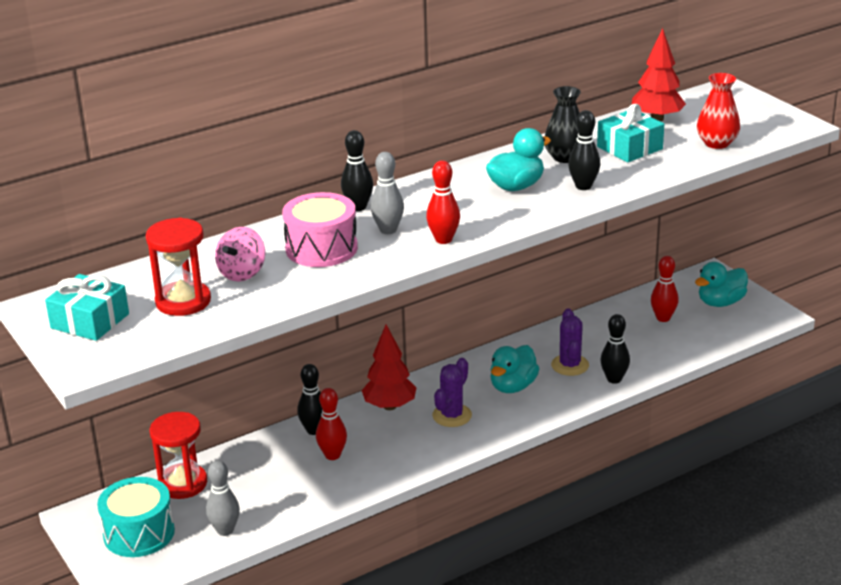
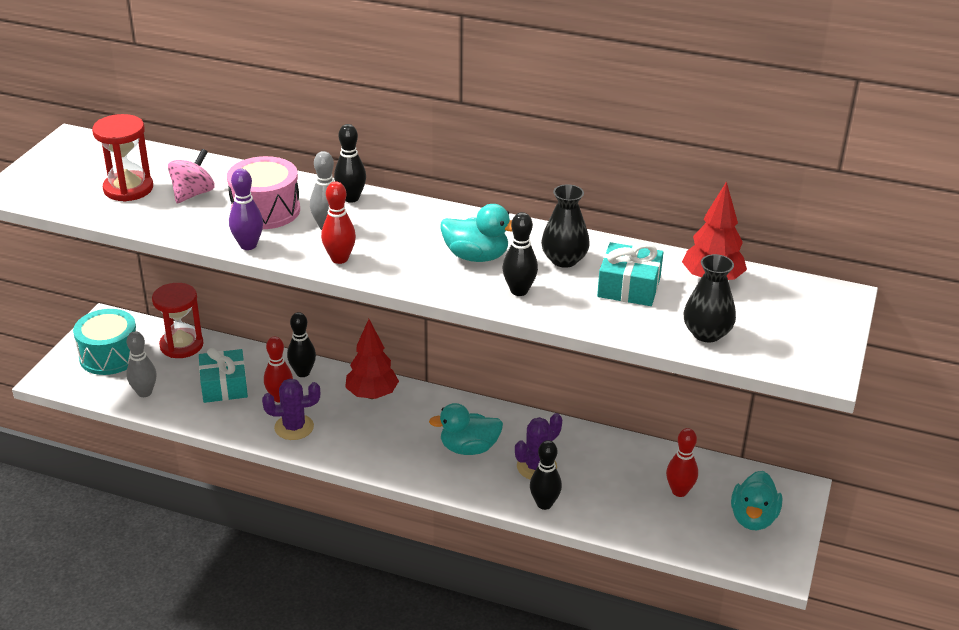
camera: 50 degrees right, 5 degrees up
turquoise gift [45,274,129,341] -> turquoise gift moved to [199,348,248,403]
pink spinning top [215,227,265,281] -> pink spinning top turned 135 degrees clockwise [168,149,215,203]
purple cactus [432,358,472,427] -> purple cactus moved to [262,379,320,440]
turquoise duck [695,262,748,307] -> turquoise duck turned 90 degrees counterclockwise [731,471,782,530]
red vase [697,73,740,149] -> black vase [684,254,736,342]
none -> purple bowling pin [229,169,263,250]

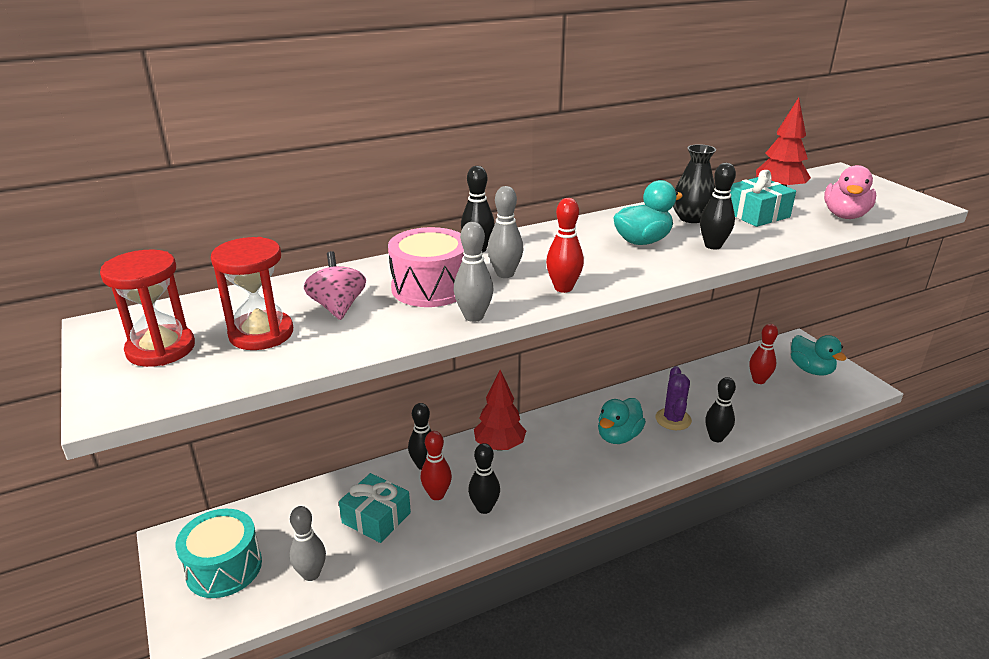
camera: 45 degrees left, 5 degrees down
red hourglass [152,283,204,358] -> red hourglass moved to [100,250,195,367]
purple bowling pin [229,169,263,250] -> grey bowling pin [453,222,494,322]
purple cactus [262,379,320,440] -> black bowling pin [468,443,500,514]
black vase [684,254,736,342] -> pink duck [824,165,876,219]

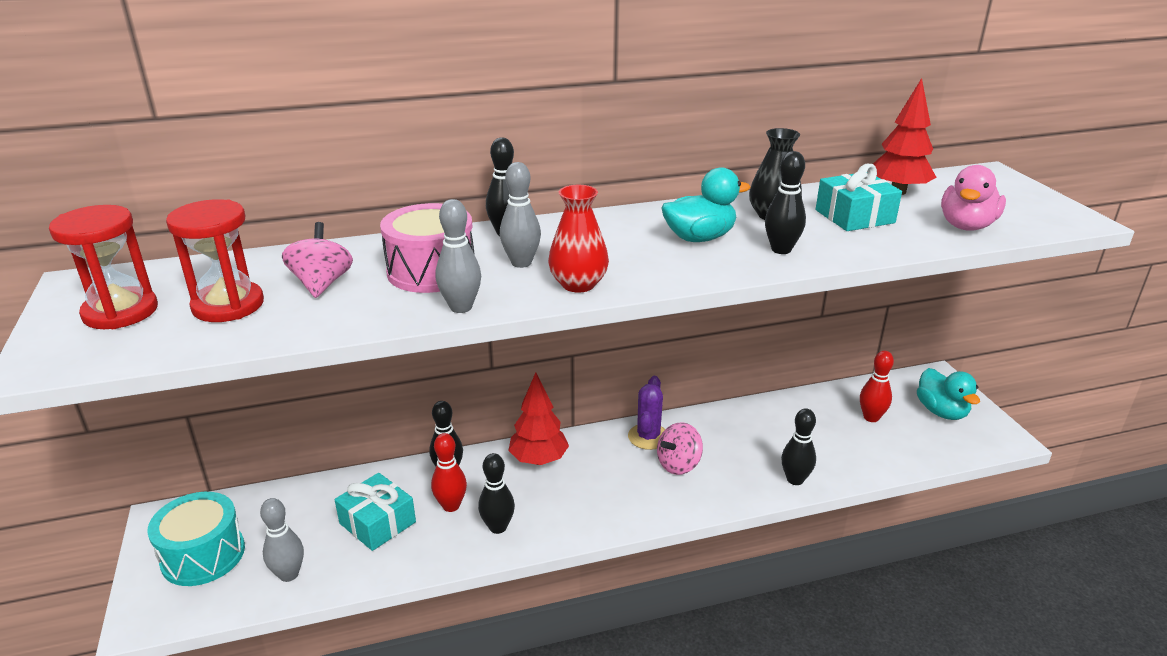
camera: 10 degrees right, 0 degrees up
red bowling pin [546,198,584,293] -> red vase [548,185,609,293]
turquoise duck [598,398,646,444] -> pink spinning top [657,422,703,475]
purple cactus [656,366,692,430] -> purple cactus moved to [628,376,665,450]

